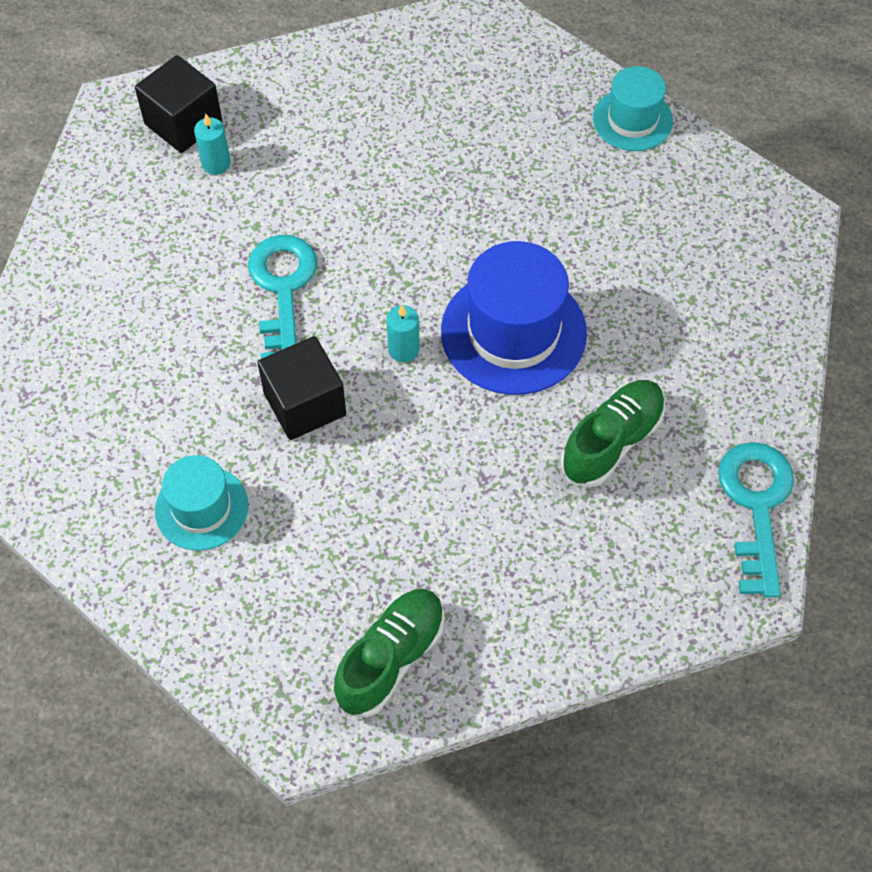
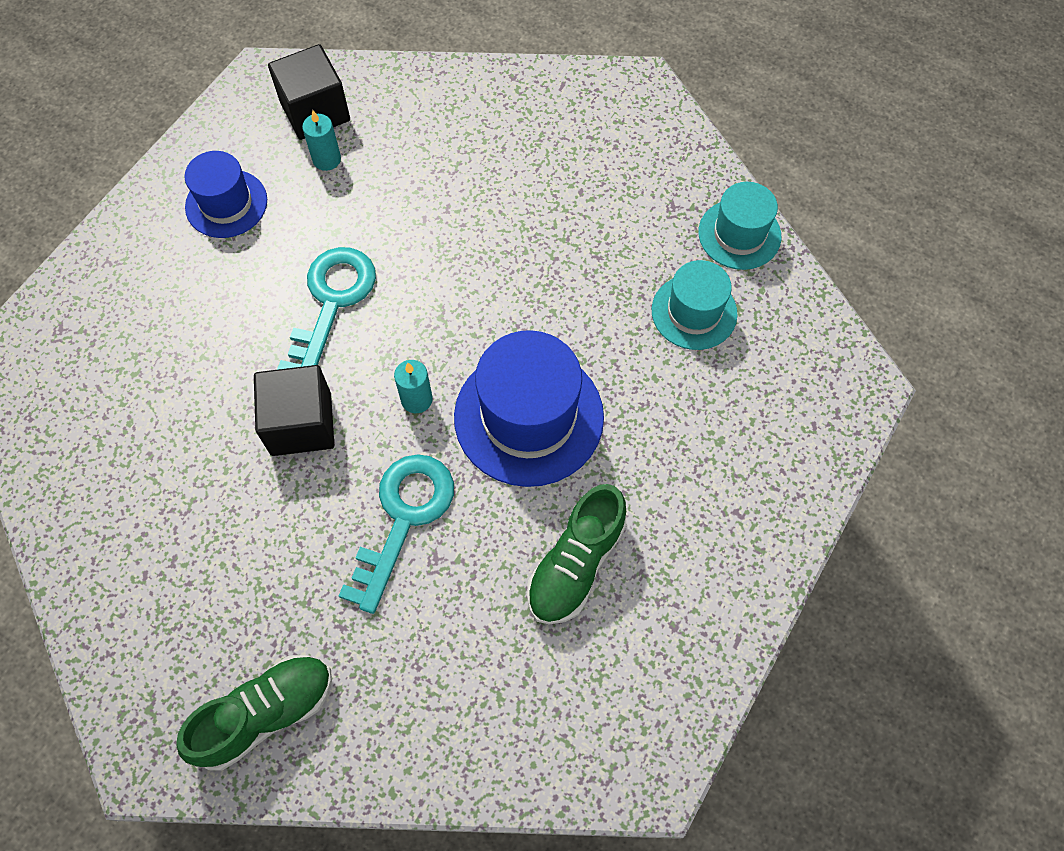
camera: 20 degrees right, 5 degrees up
turquoise hat [155,455,249,551] -> turquoise hat moved to [652,260,738,350]
green shoe [561,380,666,488] -> green shoe turned 150 degrees clockwise [527,484,627,624]
turquoise key [718,442,794,598] -> turquoise key moved to [339,454,454,614]
none -> blue hat [184,151,267,238]

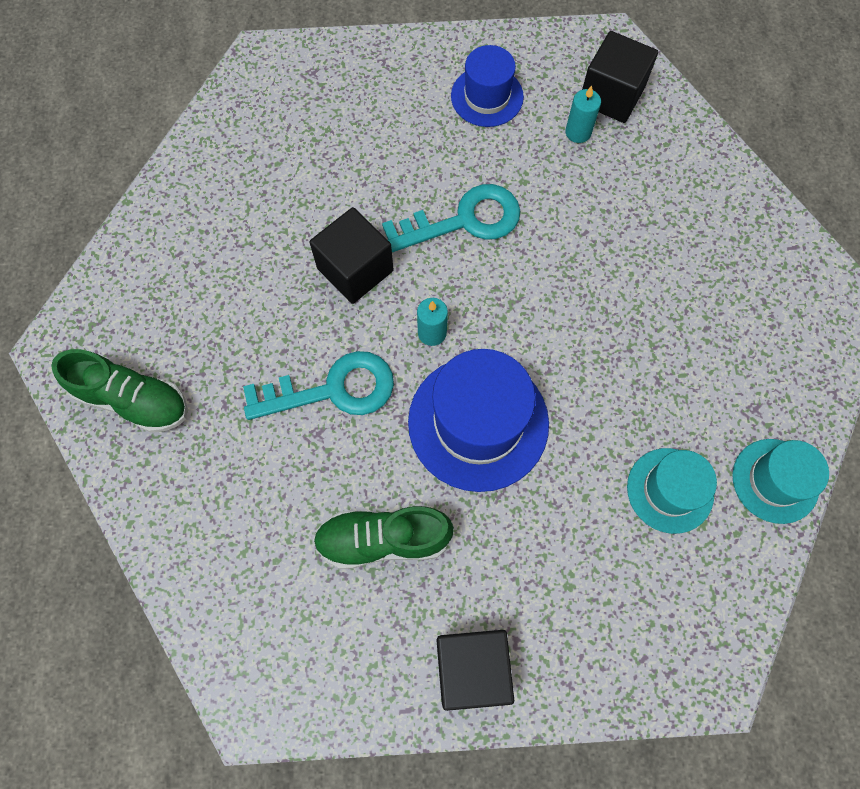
camera: 55 degrees right, 5 degrees up
none -> black cube [436,630,514,711]

